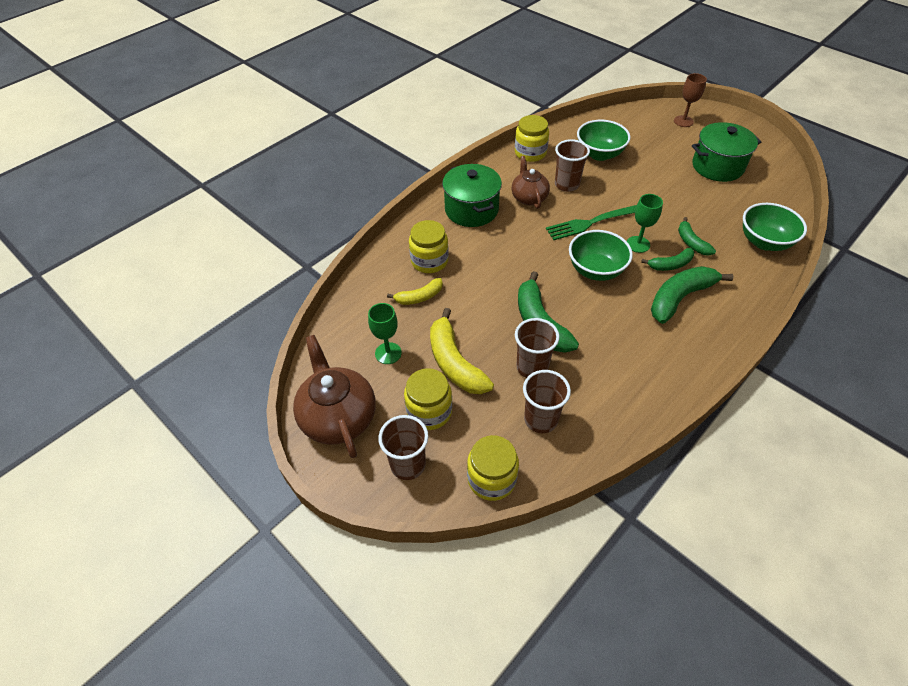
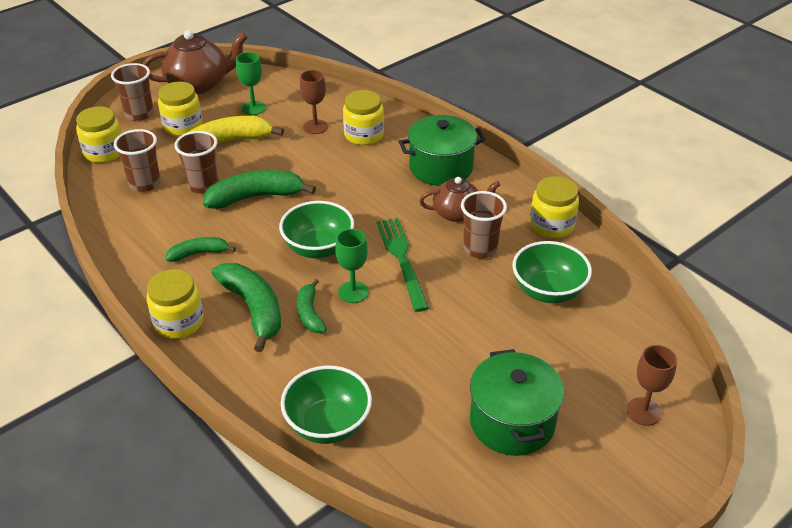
camera: 95 degrees right, 10 degrees down
yellow banana [387,278,443,305] -> brown goblet [300,70,328,134]
green banana [678,217,716,256] -> green banana moved to [166,237,236,262]
none -> yellow jar [146,269,204,339]

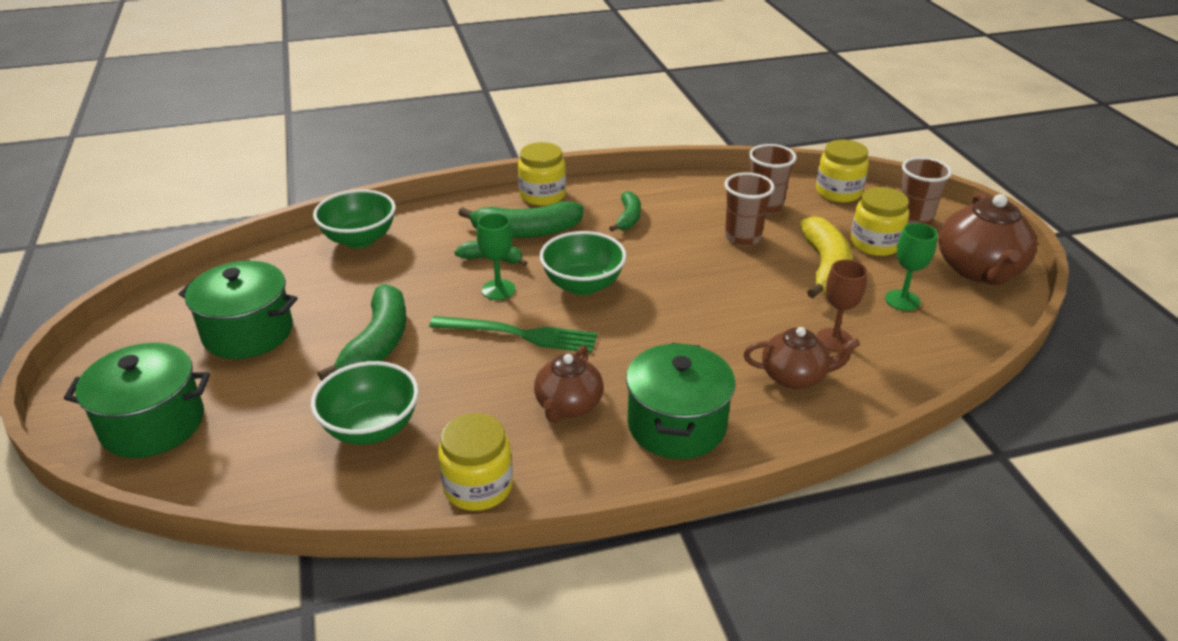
camera: 115 degrees right, 5 degrees down
green banana [203,170,316,209] -> green banana moved to [318,284,406,381]
yellow jar [343,90,384,145] -> brown teapot [744,327,860,389]
brown cup [461,191,507,258] -> none
brown goblet [626,345,677,426] -> green pot [64,343,210,458]

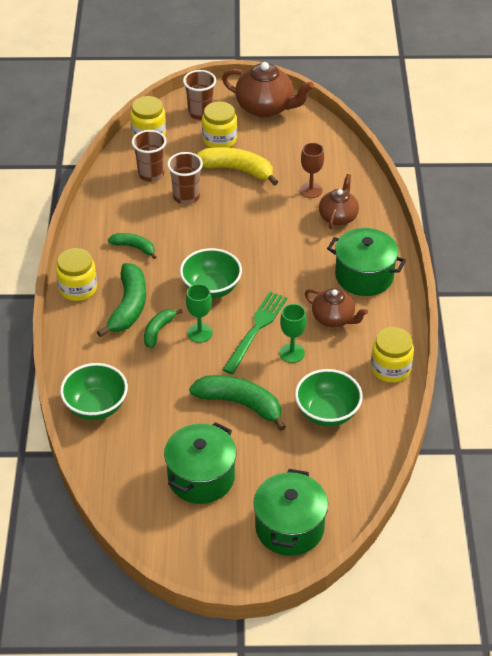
camera: 75 degrees left, 10 degrees up
green goblet [885,223,938,311] -> green goblet moved to [280,304,307,363]

